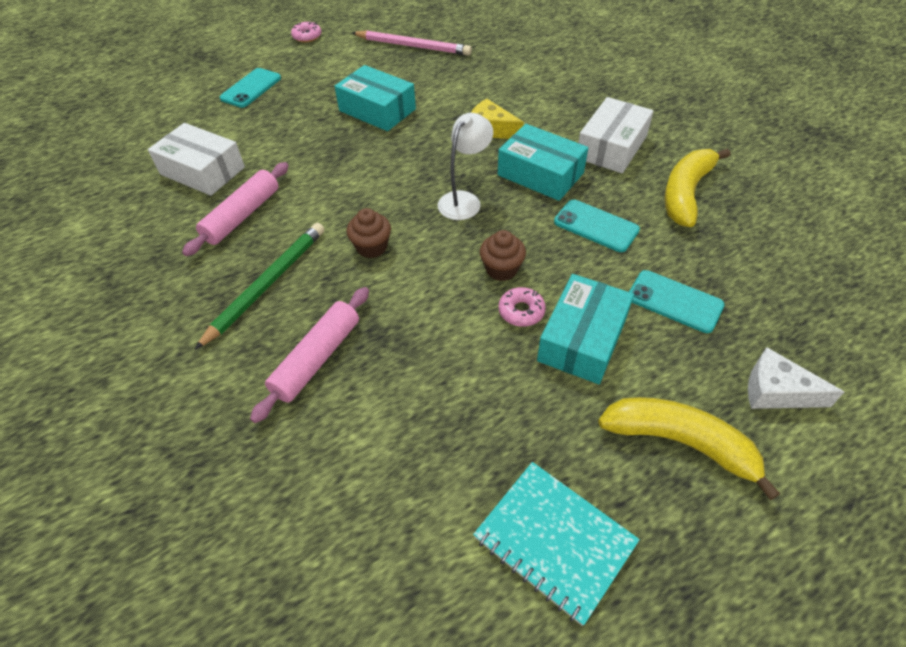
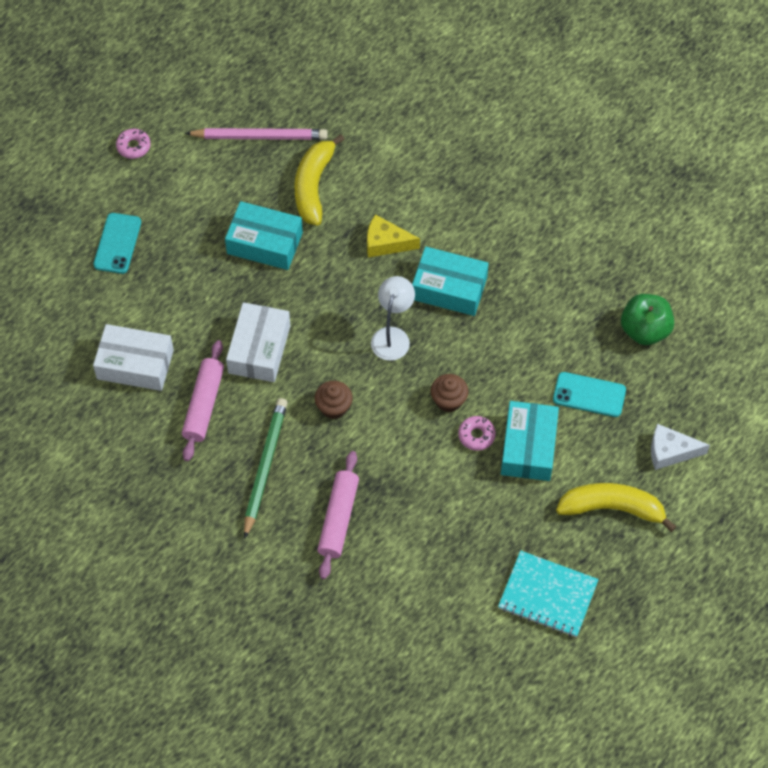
camera: 20 degrees left, 10 degrees up
turquoise phone [554,199,640,252] -> none
white box [578,97,654,173] -> white box moved to [226,302,290,382]
yellow banana [664,148,730,227] -> yellow banana moved to [294,134,345,226]
none -> green apple [621,294,674,345]

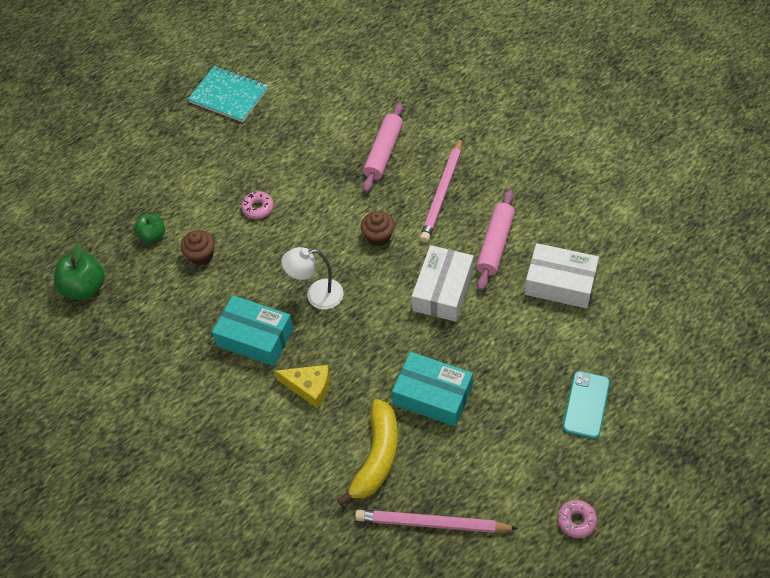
camera: 170 degrees left, 5 degrees down
green pencil [244,398,288,539] -> pink pencil [420,137,462,243]
white lamp [371,276,415,361] -> white lamp turned 60 degrees clockwise [281,247,344,310]
brown cupcake [431,374,469,412] -> brown cupcake moved to [181,230,215,266]
turquoise box [501,401,559,481] -> none
turquoise phone [553,372,626,417] -> green apple [134,214,165,243]
yellow banana [556,483,677,532] -> none
white cheese [651,424,710,470] -> none

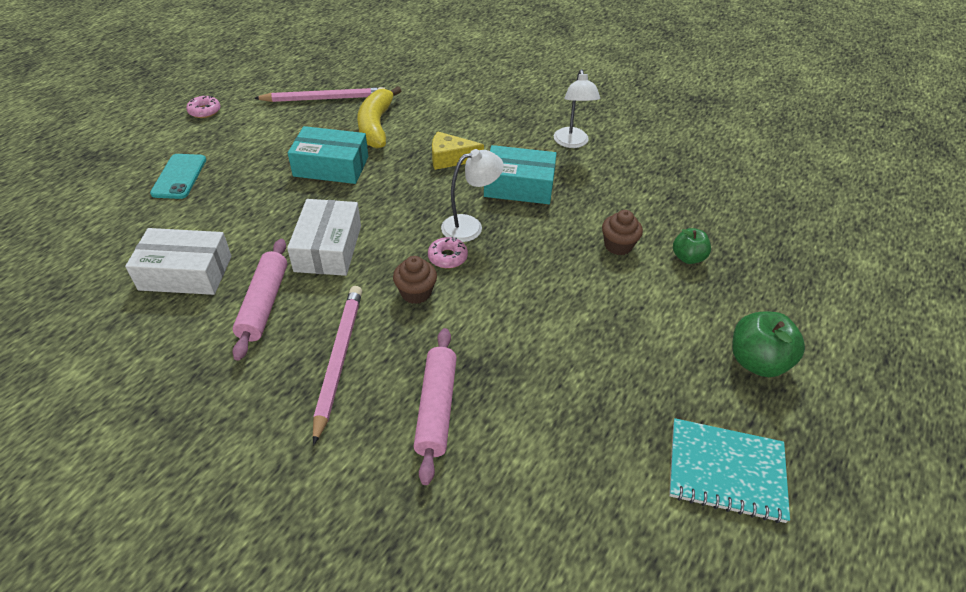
camera: 160 degrees right, 10 degrees down
green apple [54,244,105,300] -> green apple moved to [732,311,805,377]
pink donut [241,191,274,219] -> pink donut moved to [428,237,468,268]
none -> white lamp [554,69,600,148]

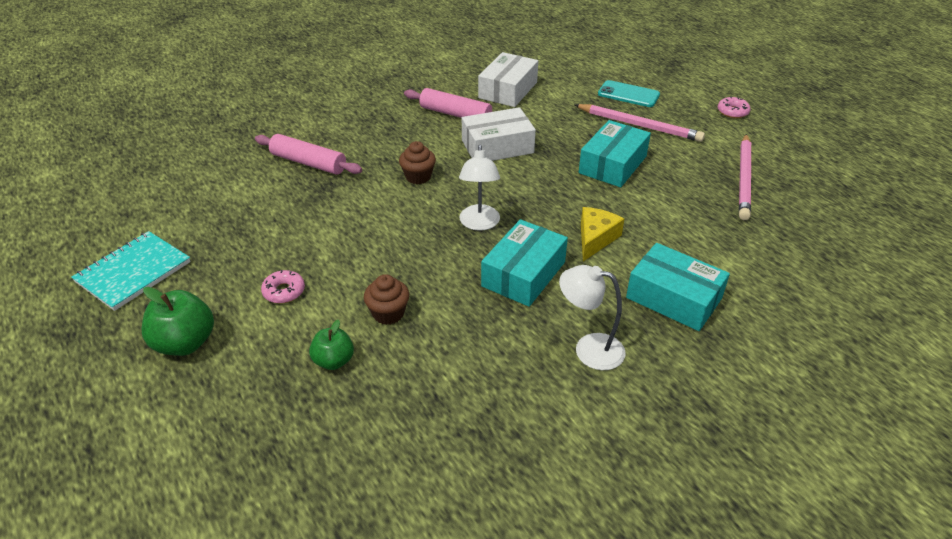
camera: 115 degrees right, 5 degrees down
white box [287,199,361,276] -> white box turned 45 degrees counterclockwise [462,107,536,161]
pink pencil [313,286,362,446] -> pink pencil moved to [575,104,705,142]
yellow banana [357,86,401,149] -> none
pink donut [428,237,468,268] -> pink donut moved to [261,270,305,303]
none -> turquoise box [626,243,730,331]

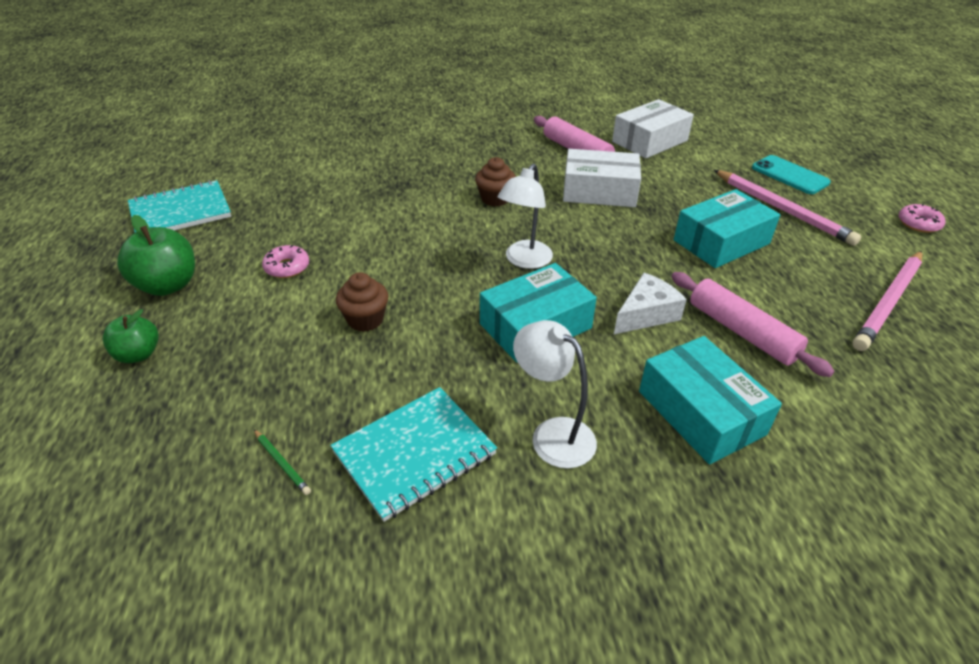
camera: 25 degrees right, 0 degrees up
pink rolling pin [255,134,362,175] -> pink rolling pin moved to [671,272,835,377]
green apple [309,320,354,370] -> green apple moved to [103,309,159,363]
yellow cheese [581,207,624,261] -> white cheese [614,273,687,334]
none -> green pencil [254,430,311,495]
none -> turquoise notebook [330,387,497,522]

